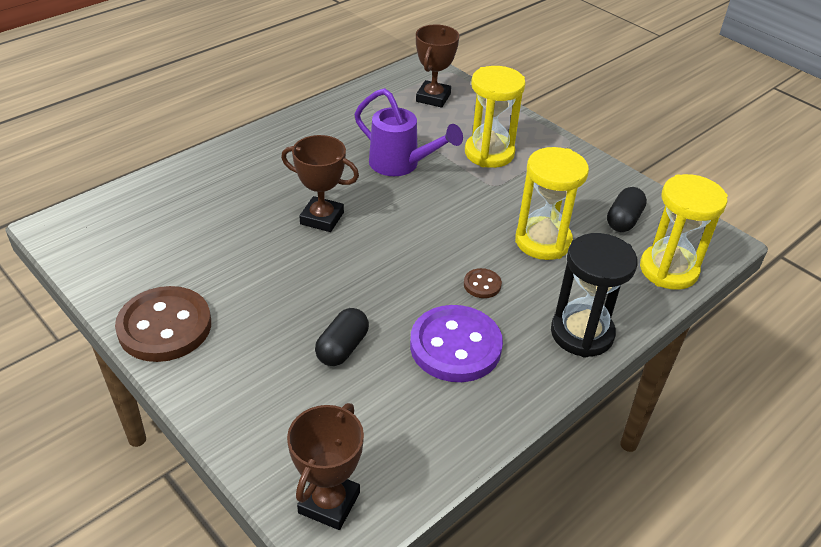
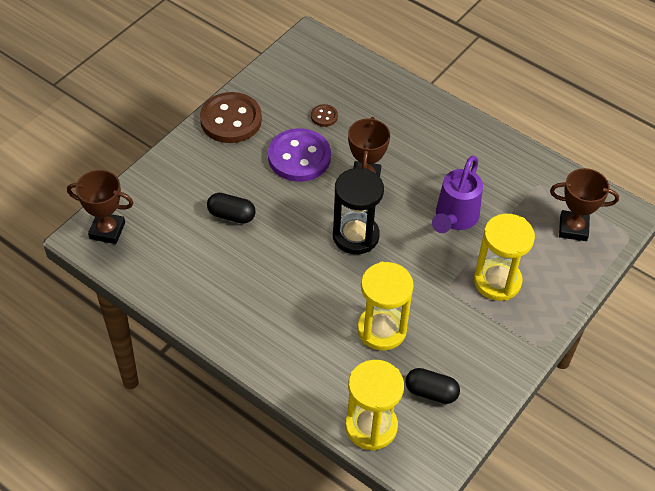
camera: 80 degrees right, 10 degrees up
purple button [410,305,503,382] -> purple button moved to [268,128,331,182]
brown button [464,268,502,298] -> brown button moved to [311,104,338,127]
black hourglass [551,233,638,358] -> black hourglass moved to [333,168,384,254]

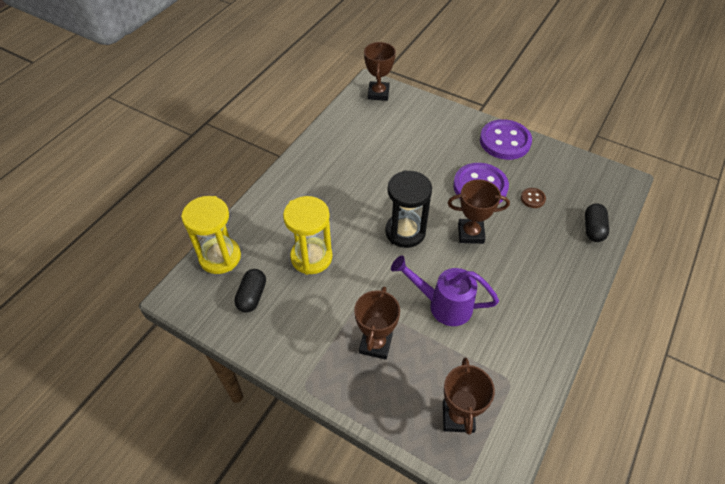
camera: 85 degrees right, 0 degrees up
brown button [200,92,262,143] -> purple button [480,119,532,160]
black capsule [207,193,256,224] -> black capsule moved to [585,203,609,242]
yellow hourglass [474,214,535,301] -> brown trophy [354,286,400,360]

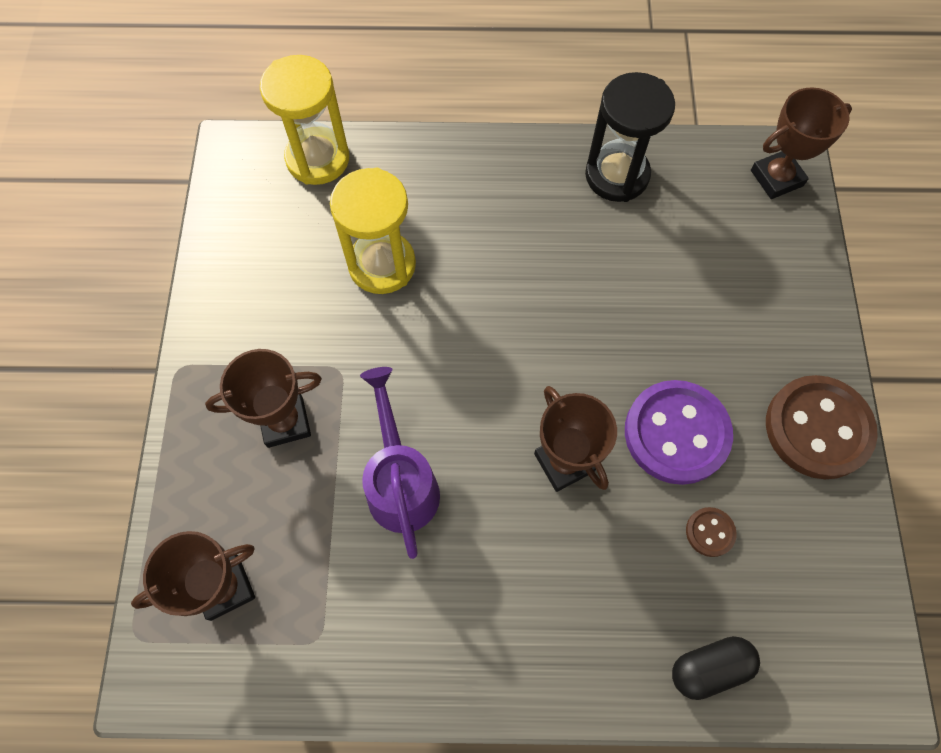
camera: 60 degrees right, 15 degrees up
black capsule [234,269,266,313] -> none
black hourglass [385,170,432,248] -> black hourglass moved to [585,72,675,202]
purple button [480,119,532,160] -> brown button [766,375,878,479]

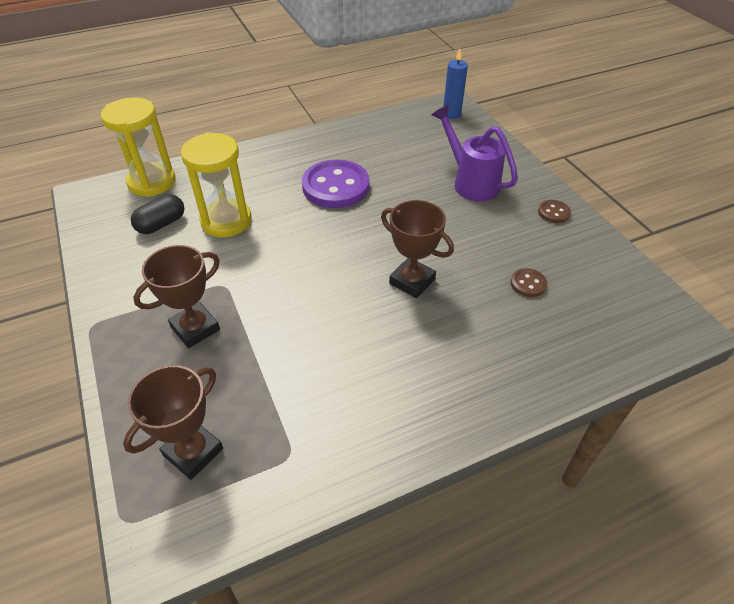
camera: 25 degrees left, 20 degrees down
purple watering can [360,367,440,559] -> purple watering can moved to [432,105,518,202]
black hourglass [585,72,675,202] -> none
purple button [625,380,733,485] -> purple button moved to [302,159,369,208]
black capsule [672,636,760,700] -> black capsule moved to [131,194,185,234]
brown trophy [751,87,852,199] -> blue candle [443,49,468,119]
brown button [766,375,878,479] -> brown button [538,200,571,223], size x0.44

